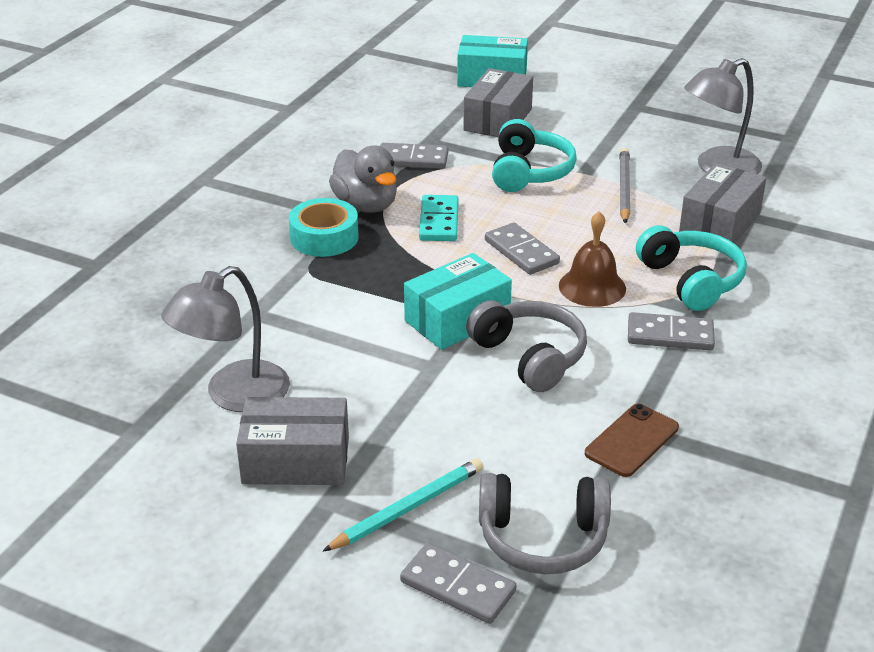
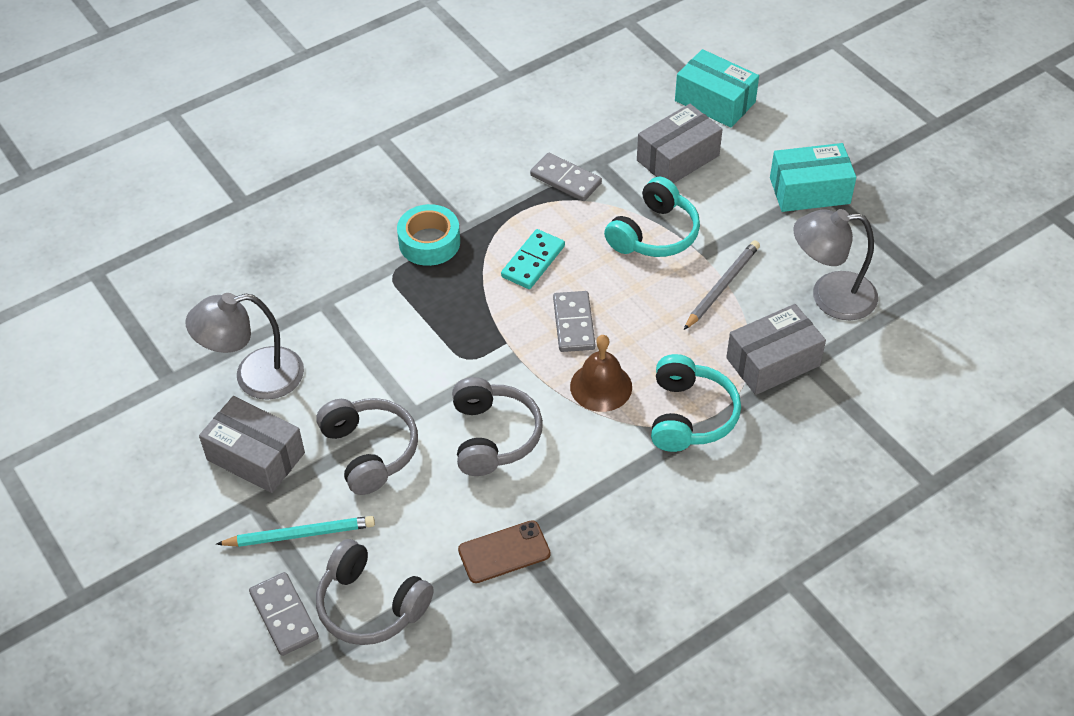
camera: 30 degrees right, 15 degrees up
grey duck [329,145,397,213] -> none
turquoise box [404,253,512,350] -> turquoise box moved to [770,143,856,212]
grey domino [628,312,715,350] -> none
none -> grey headphones [316,398,418,495]

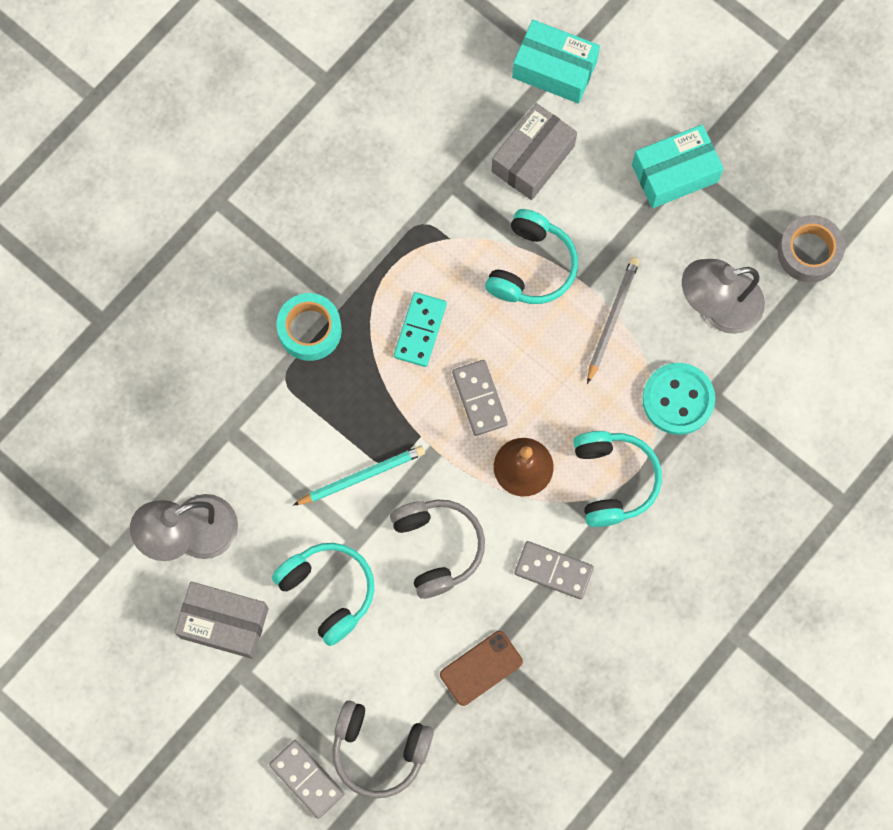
camera: 15 degrees left, 25 degrees up
turquoise pencil [216,516,375,547] -> turquoise pencil moved to [293,446,425,505]
grey headphones [316,398,418,495] -> turquoise headphones [272,543,374,646]
grey domino [530,153,602,201] -> grey domino moved to [514,541,594,599]
grey box [726,304,826,395] -> turquoise button [642,363,715,435]
none -> grey tape [778,215,845,283]

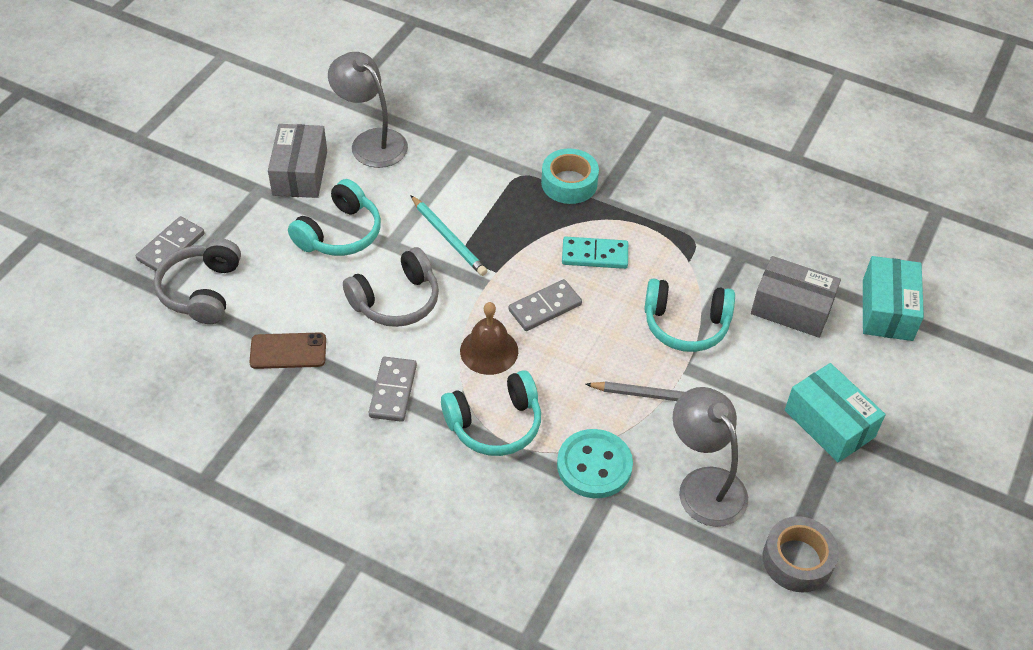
camera: 75 degrees right, 25 degrees down
brown phone [440,631,523,706] -> brown phone turned 45 degrees counterclockwise [249,332,326,369]

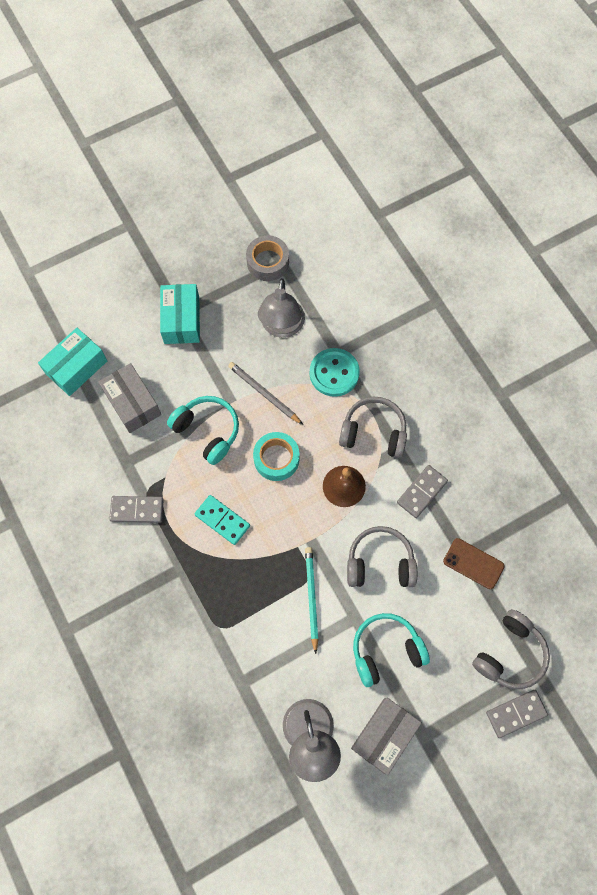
camera: 145 degrees left, 20 degrees up
turquoise headphones [441,370,541,456] -> grey headphones [339,397,407,458]
grey domino [508,279,582,331] -> grey domino moved to [109,496,164,523]
turquoise tape [541,148,599,204] -> turquoise tape moved to [253,432,300,481]

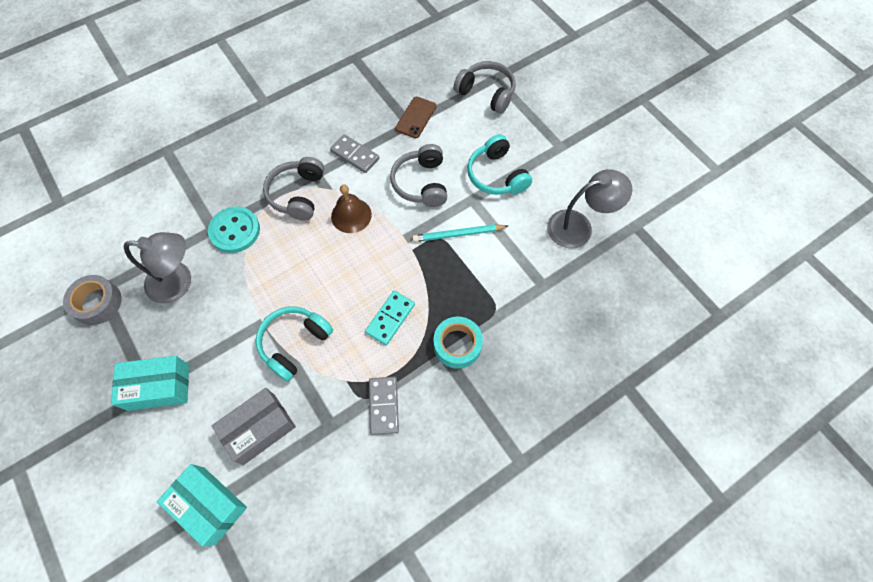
camera: 95 degrees left, 5 degrees down
grey pencil [228,362,303,425] -> none
turquoise tape [253,432,300,481] -> turquoise tape moved to [434,317,483,369]
grey box [351,697,422,775] -> none
grey domino [486,690,548,738] -> none

